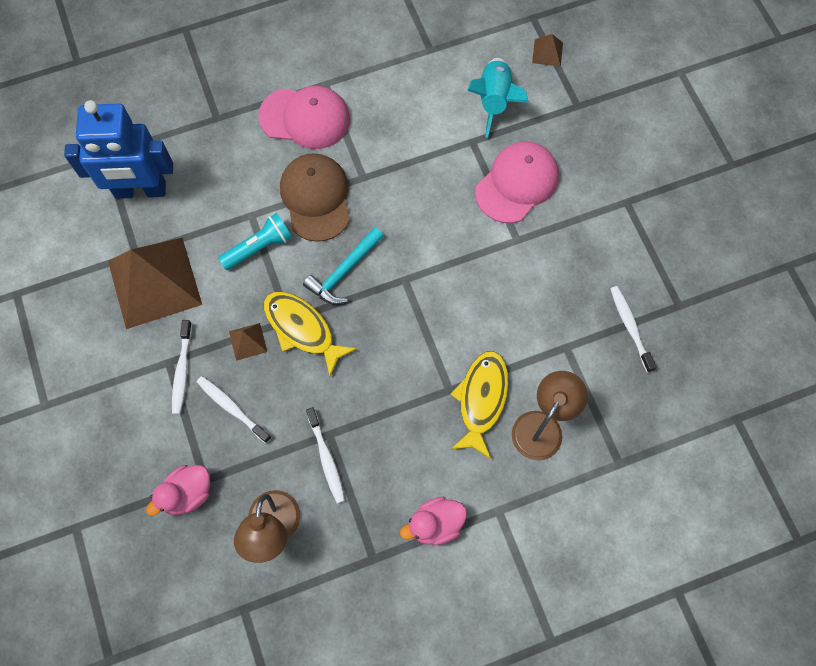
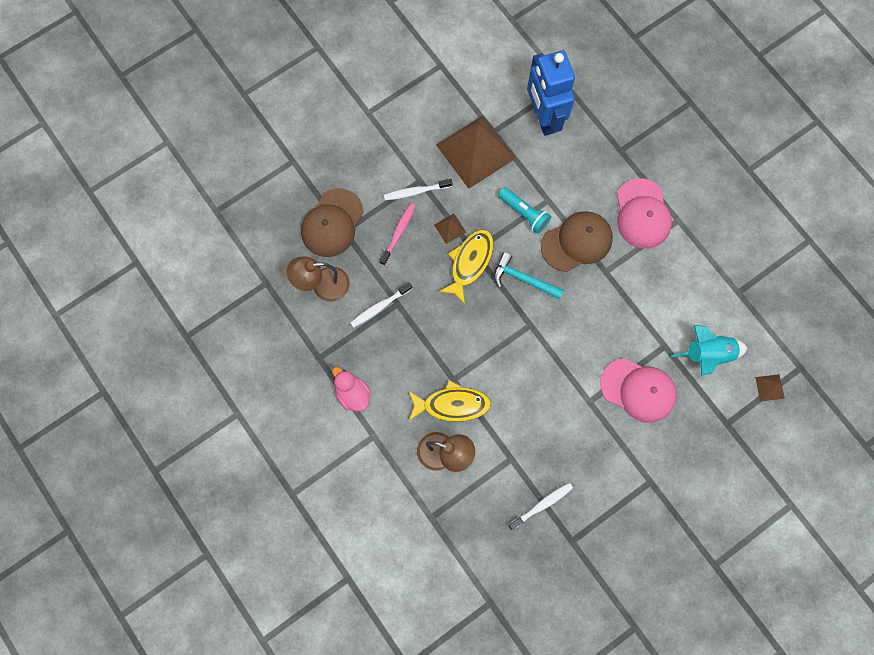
camera: 75 degrees right, 5 degrees up
pink duck [146,465,210,516] -> brown cap [301,188,364,257]
white toothbrush [197,376,271,443] -> pink toothbrush [380,203,416,265]

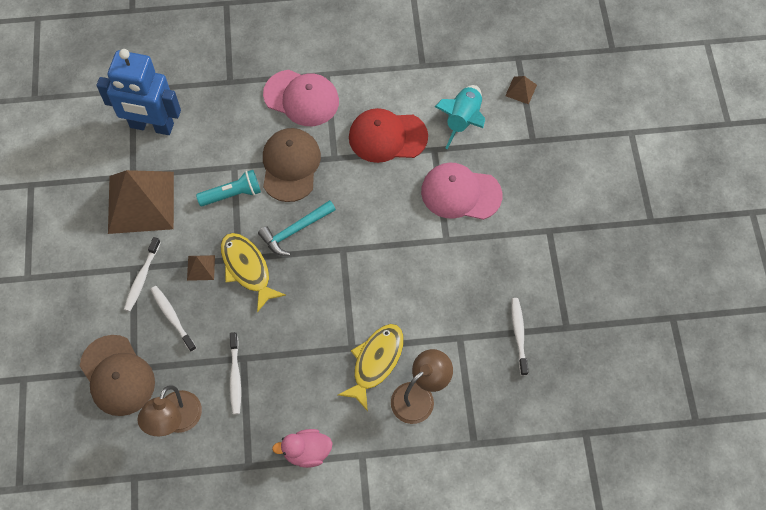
camera: 60 degrees left, 10 degrees down
pink toothbrush [380,203,416,265] -> white toothbrush [150,286,196,352]
pink cap [600,358,677,423] -> pink cap turned 135 degrees counterclockwise [421,163,502,220]
none -> red cap [349,108,428,163]

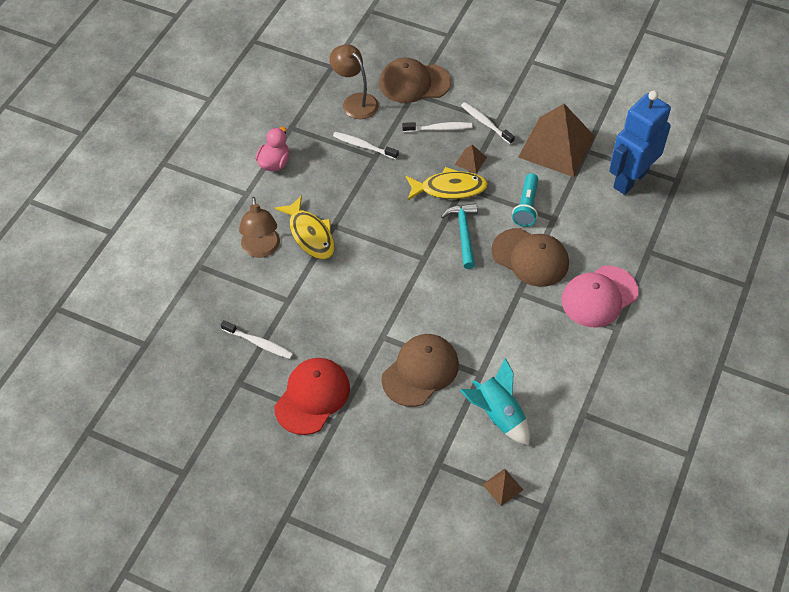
camera: 120 degrees right, 10 degrees down
red cap [349,108,428,163] -> red cap moved to [274,358,350,435]
pink cap [421,163,502,220] -> brown cap [382,334,459,407]

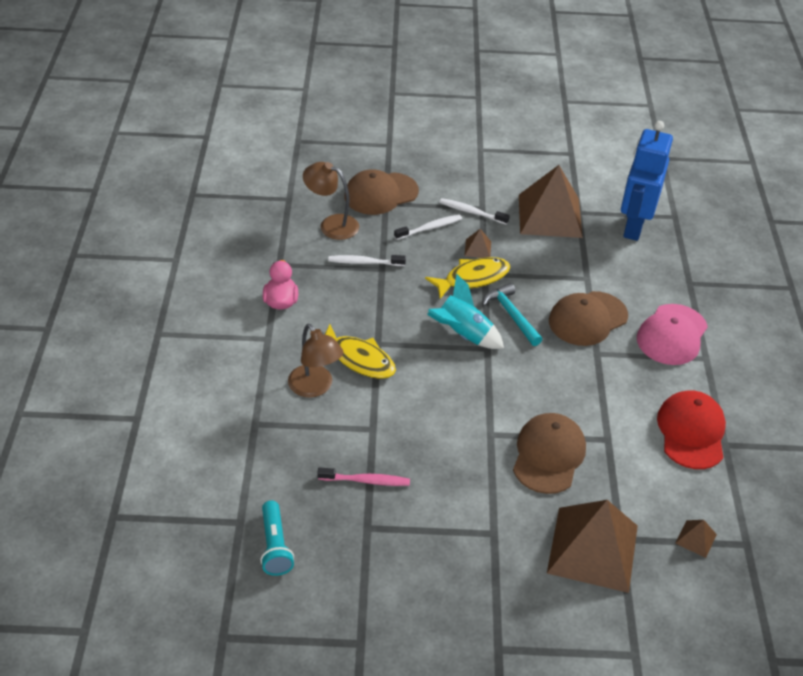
camera: 25 degrees left, 10 degrees down
white toothbrush [221,320,293,359] -> pink toothbrush [317,467,410,486]
red cap [274,358,350,435] -> red cap moved to [657,390,726,469]
turquoise rocket [460,358,530,445] -> turquoise rocket moved to [427,274,504,349]
brown cap [491,228,569,287] -> brown cap turned 135 degrees clockwise [549,291,628,346]
turquoise flashlight [512,173,538,227] -> turquoise flashlight moved to [260,500,294,576]
none -> brown pyramid [547,500,638,593]

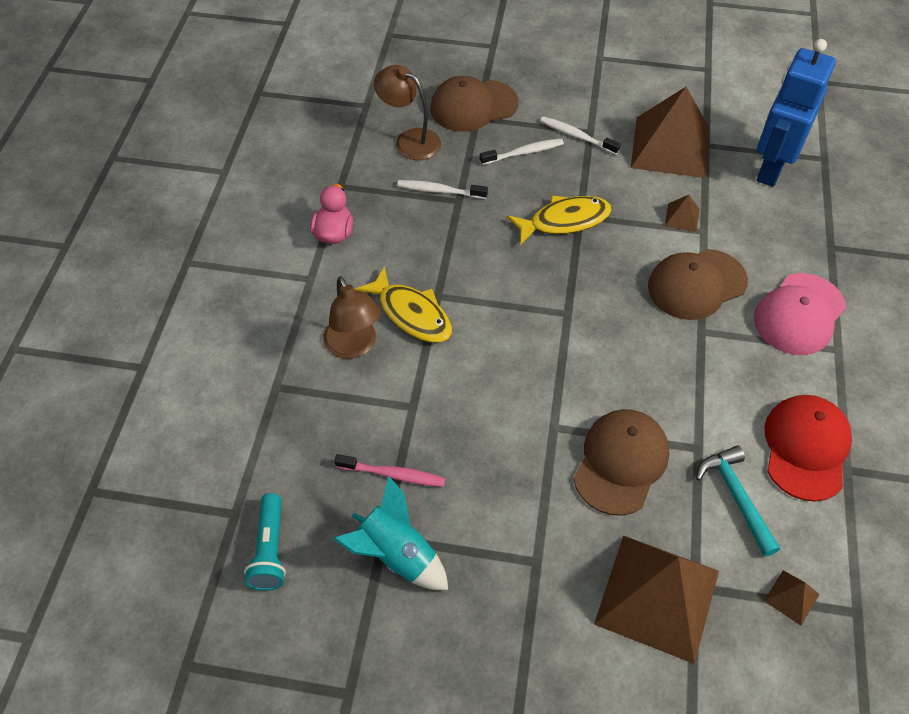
camera: 10 degrees right, 10 degrees up
turquoise rocket [427,274,504,349] -> turquoise rocket moved to [334,476,448,590]
brown pyramid [464,229,491,258] -> brown pyramid moved to [665,195,699,232]
turquoise hammer [482,283,543,346] -> turquoise hammer moved to [696,445,780,557]

